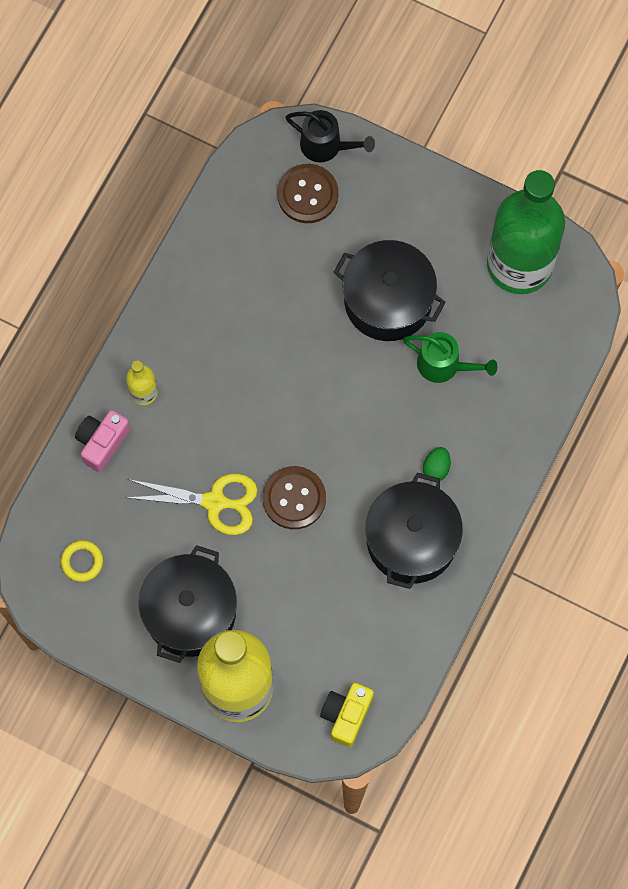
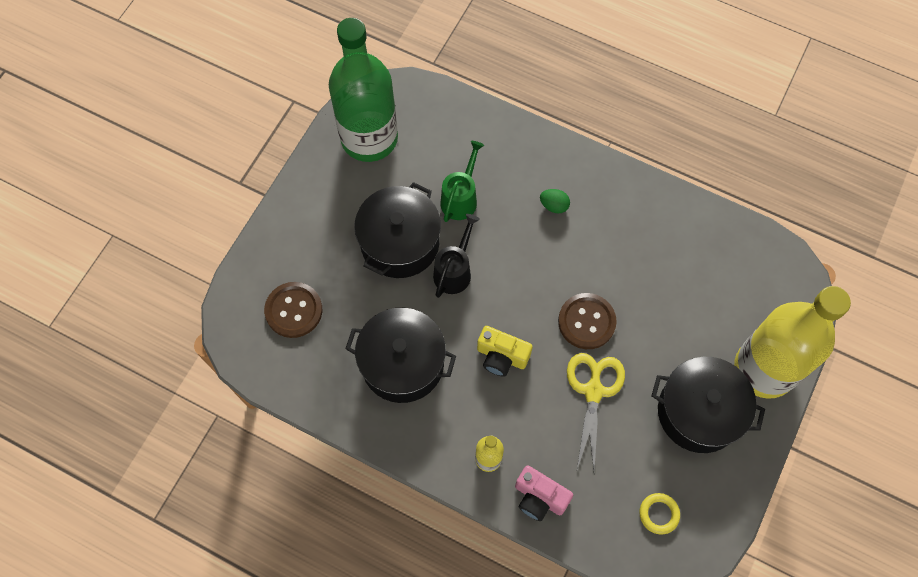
camera: 90 degrees left, 5 degrees down
black watering can [286,110,375,162] -> black watering can moved to [433,214,480,298]
yellow camera [320,683,374,747] -> yellow camera moved to [477,326,533,377]
black pot [365,473,463,589] -> black pot moved to [345,308,456,403]

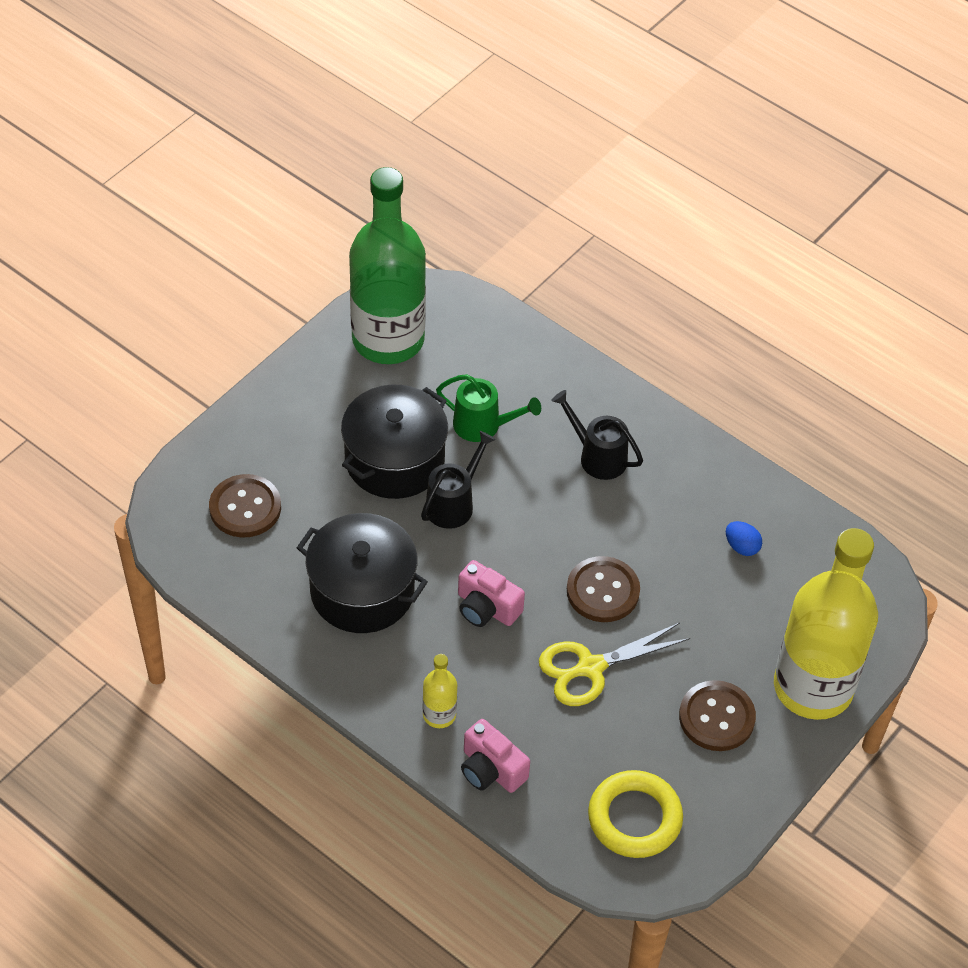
camera: 10 degrees right, 15 degrees down
green watering can [440,141,484,222] -> green watering can turned 75 degrees clockwise [436,374,541,442]
yellow camera [477,326,533,377] -> pink camera [458,560,525,627]
green egg [540,189,570,214] -> black watering can [551,390,643,480]
yellow scissors [567,353,625,471] -> yellow scissors turned 135 degrees counterclockwise [539,623,690,706]
yellow ring [639,493,680,535] -> yellow ring [588,770,683,858], size x1.83
black pot [652,357,765,453] -> brown button [679,680,756,751]
none -> blue egg [726,521,762,556]

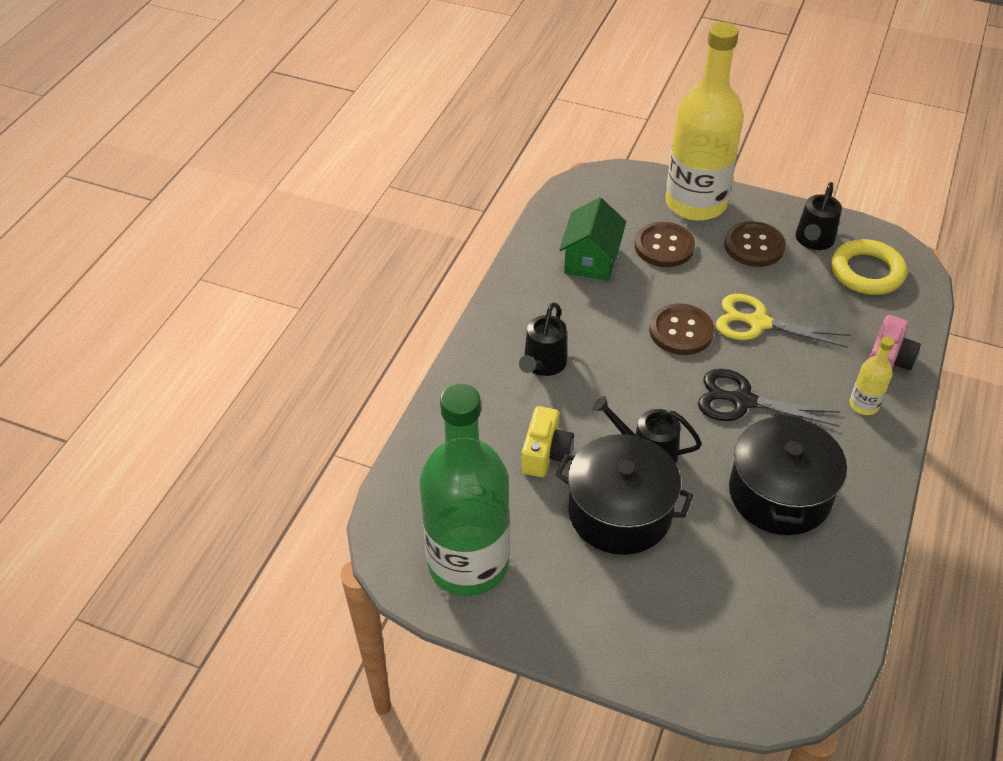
camera: 105 degrees left, 5 degrees down
brown button [209,474,281,538] -> brown button moved to [635,222,695,267]
green watering can [436,374,541,442] -> yellow camera [521,406,574,477]
pink camera [458,560,525,627] -> black scissors [698,369,841,427]
yellow scissors [539,623,690,706] -> yellow scissors turned 150 degrees clockwise [716,294,851,348]
blue egg [726,521,762,556] -> green house [559,197,626,281]
none -> black watering can [795,182,842,250]

